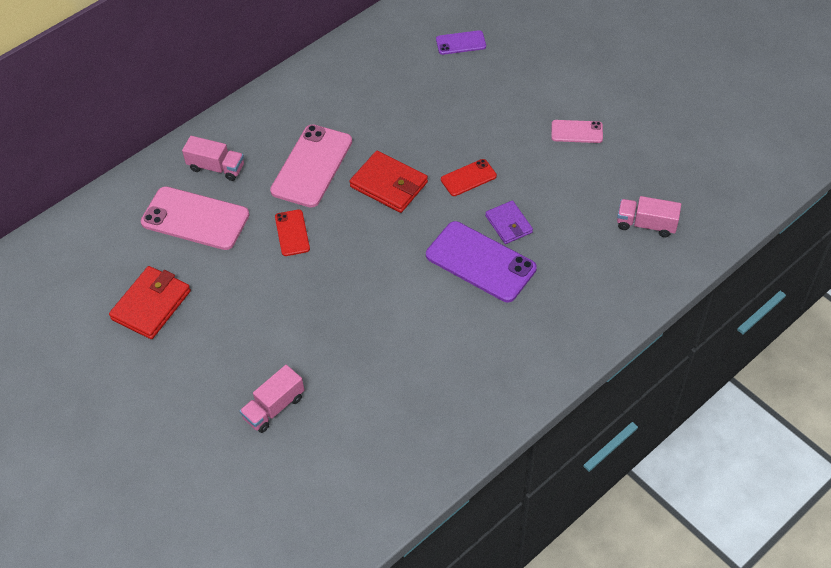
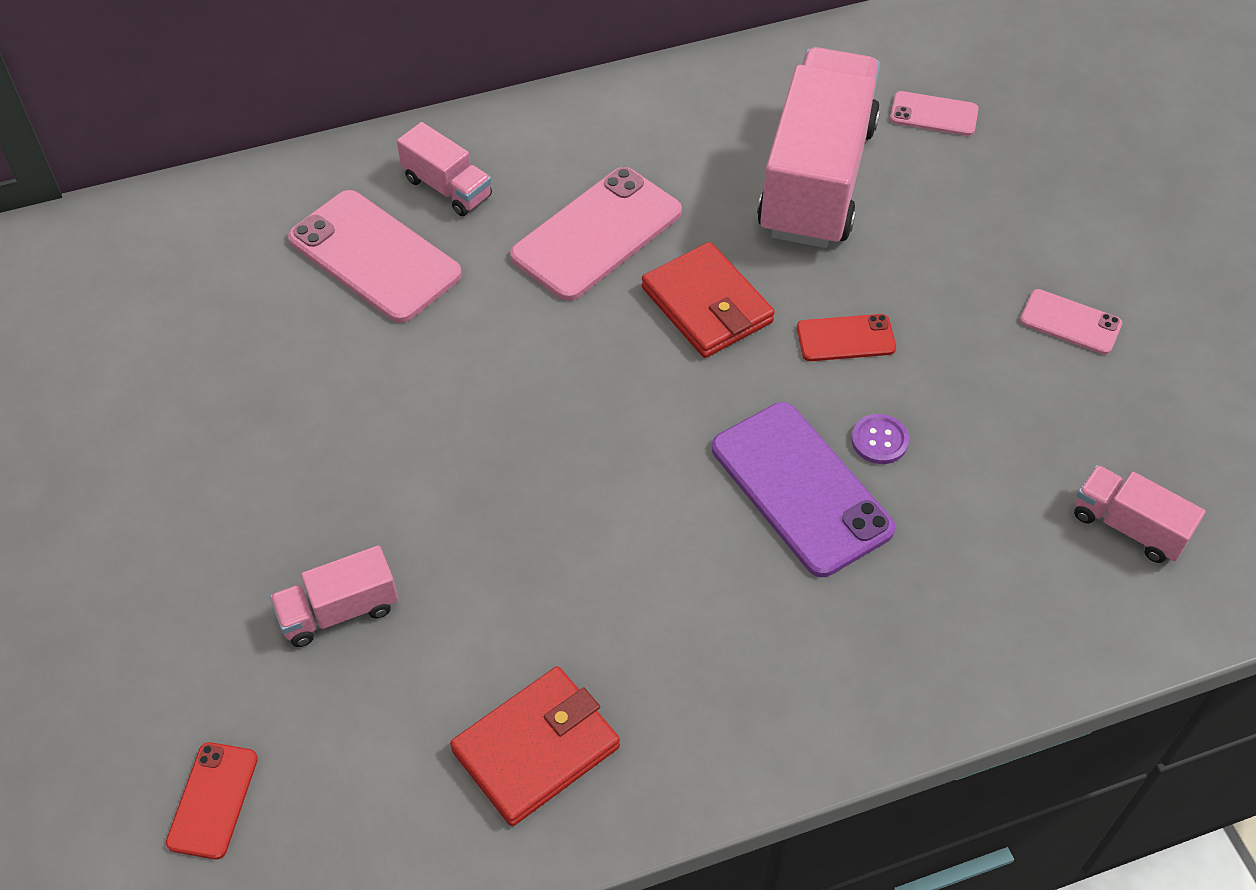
camera: 20 degrees right, 0 degrees up
red wallet [109,266,191,339] -> red wallet moved to [450,666,620,826]
red phone [275,209,310,256] -> red phone moved to [166,742,258,859]
purple phone [436,30,486,55] -> pink phone [890,91,979,136]
purple wallet [485,200,533,244] -> purple button [851,414,909,464]
none -> pink truck [757,47,880,248]

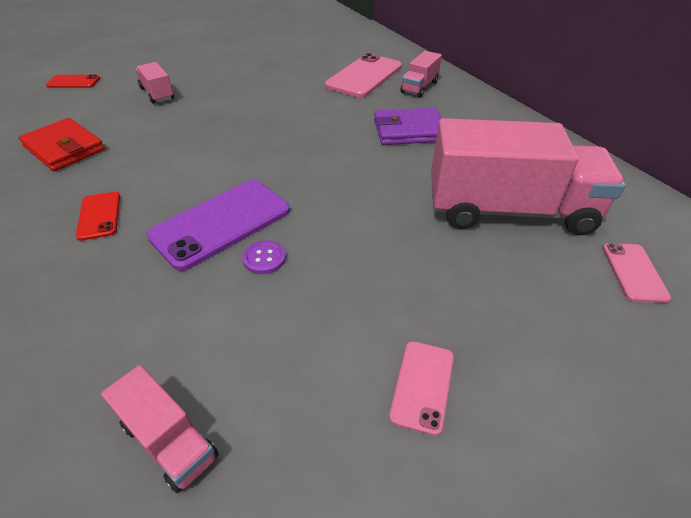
camera: 80 degrees right, 10 degrees down
pink phone [510,167,682,301] -> purple wallet [374,107,442,145]
red wallet [642,242,775,358] -> none
red phone [797,314,896,361] -> red phone moved to [76,192,120,241]
pink truck [1074,465,1206,563] -> pink truck turned 105 degrees clockwise [101,365,219,493]

